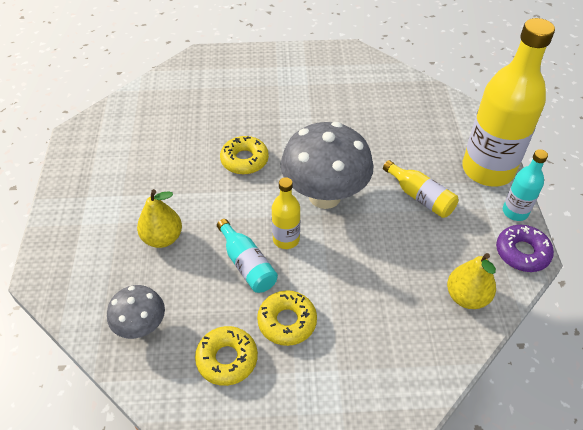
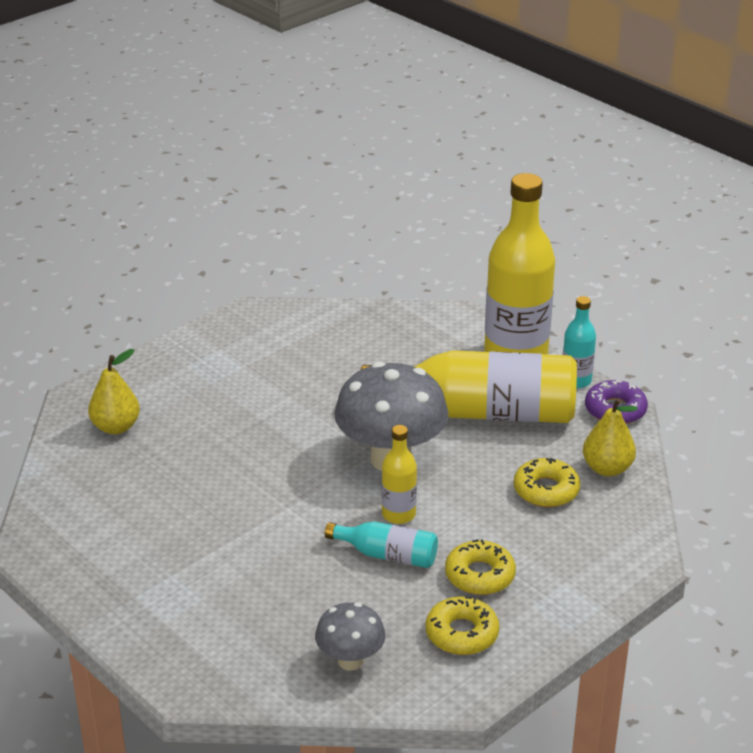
camera: 40 degrees left, 15 degrees down
yellow pear [137,189,182,248] -> yellow pear moved to [88,349,140,434]
yellow donut [220,136,269,174] -> yellow donut moved to [514,458,580,507]
yellow bottle [383,160,459,218] -> yellow bottle [361,350,577,423], size x2.12

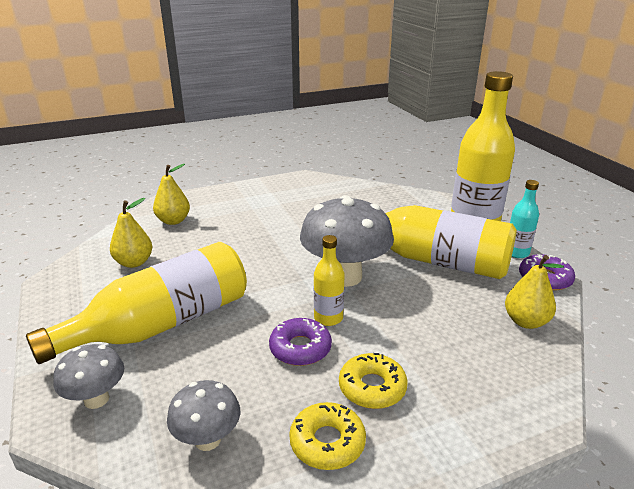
camera: 20 degrees right, 5 degrees down
turquoise bottle [325,522,438,568] -> purple donut [269,318,332,366]
yellow donut [514,458,580,507] -> none
none -> yellow bottle [26,242,247,364]
none -> grey mushroom [54,344,124,409]
none -> yellow pear [110,198,152,268]

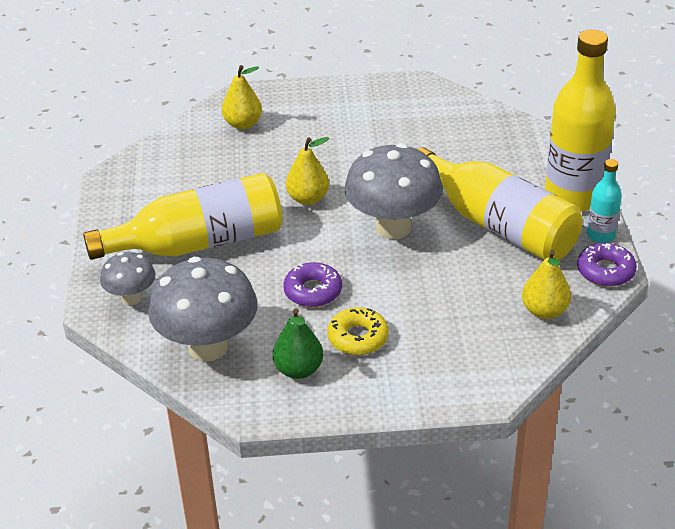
camera: 20 degrees right, 10 degrees up
yellow pear [110,198,152,268] -> yellow pear moved to [286,137,329,205]
grey mushroom [167,380,240,451] -> grey mushroom [148,257,258,362], size x1.86
yellow donut [289,402,366,470] -> green pear [273,308,323,379]
yellow bottle [314,235,345,326] -> none

